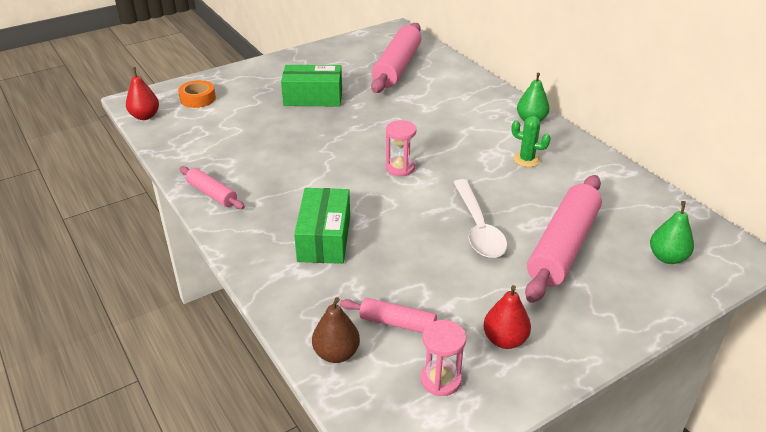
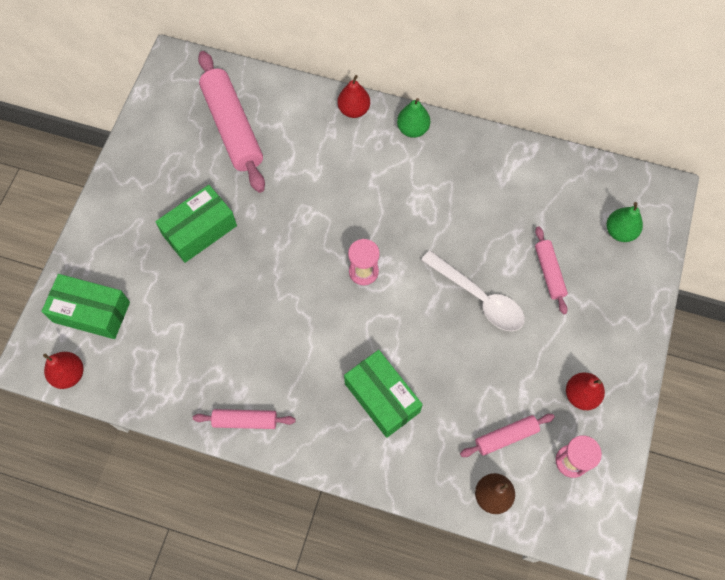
camera: 40 degrees left, 30 degrees up
orange tape [178,80,216,108] -> green box [41,274,130,339]
green cactus [511,116,551,167] -> none
pink rolling pin [525,175,602,303] -> pink rolling pin [535,226,568,314], size x0.51
none -> red pear [337,75,370,118]

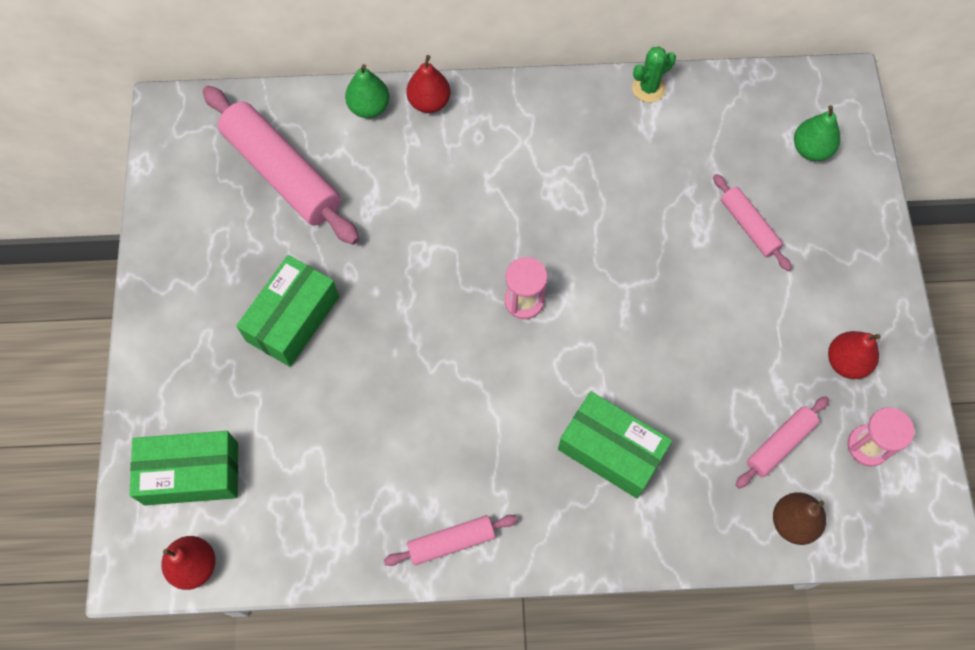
camera: 20 degrees left, 0 degrees up
green pear [397,98,430,138] -> green pear moved to [345,64,390,118]
white spoon [421,250,525,331] -> none
none -> green cactus [632,46,676,102]

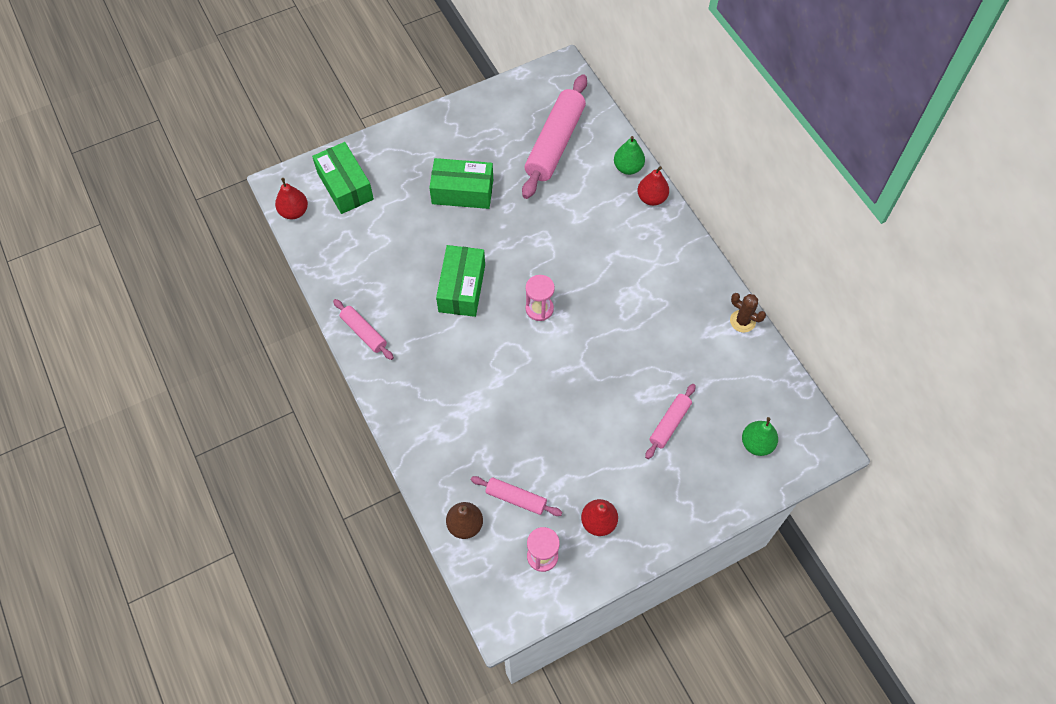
camera: 65 degrees right, 5 degrees down
green box [558,391,672,498] -> green box moved to [436,245,485,317]
green cactus [632,46,676,102] -> brown cactus [730,293,766,333]

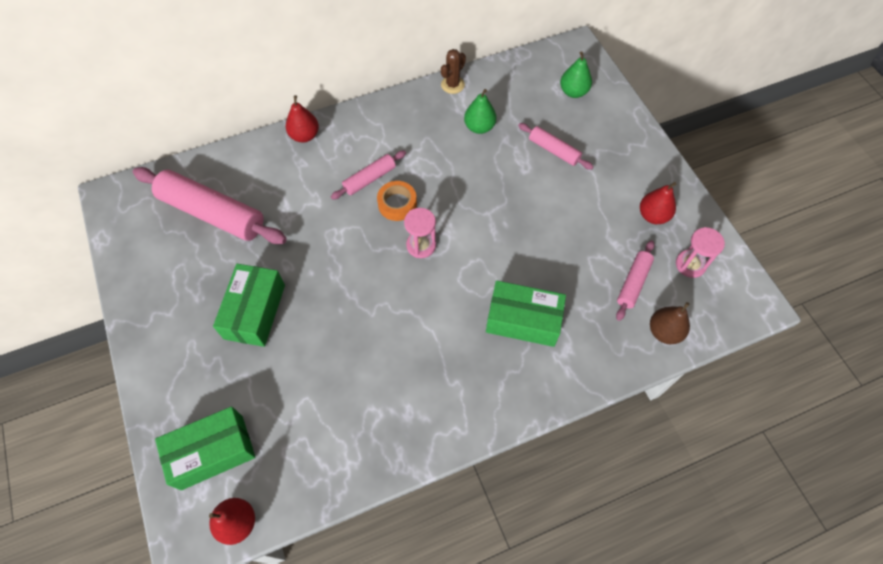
camera: 85 degrees left, 0 degrees up
pink rolling pin [333,299,394,360] -> pink rolling pin moved to [331,151,406,200]
green box [436,245,485,317] -> green box moved to [486,281,566,347]
green pear [614,136,645,175] -> green pear moved to [464,89,496,134]
none -> orange tape [377,181,417,221]

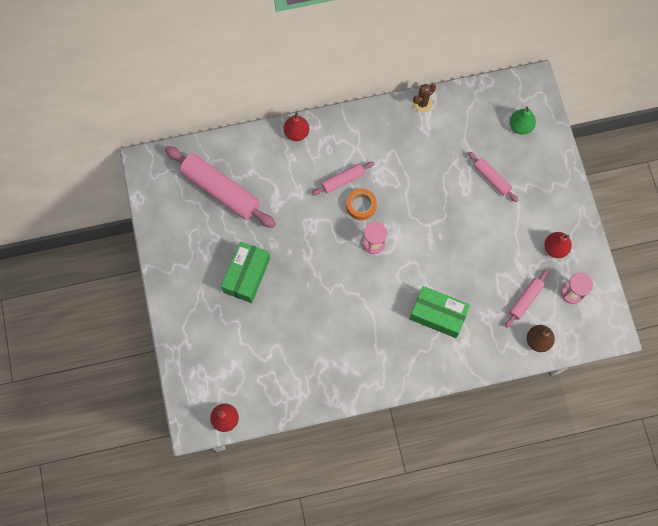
camera: 10 degrees right, 10 degrees up
green box [155,406,256,490] -> none
green pear [464,89,496,134] -> none

